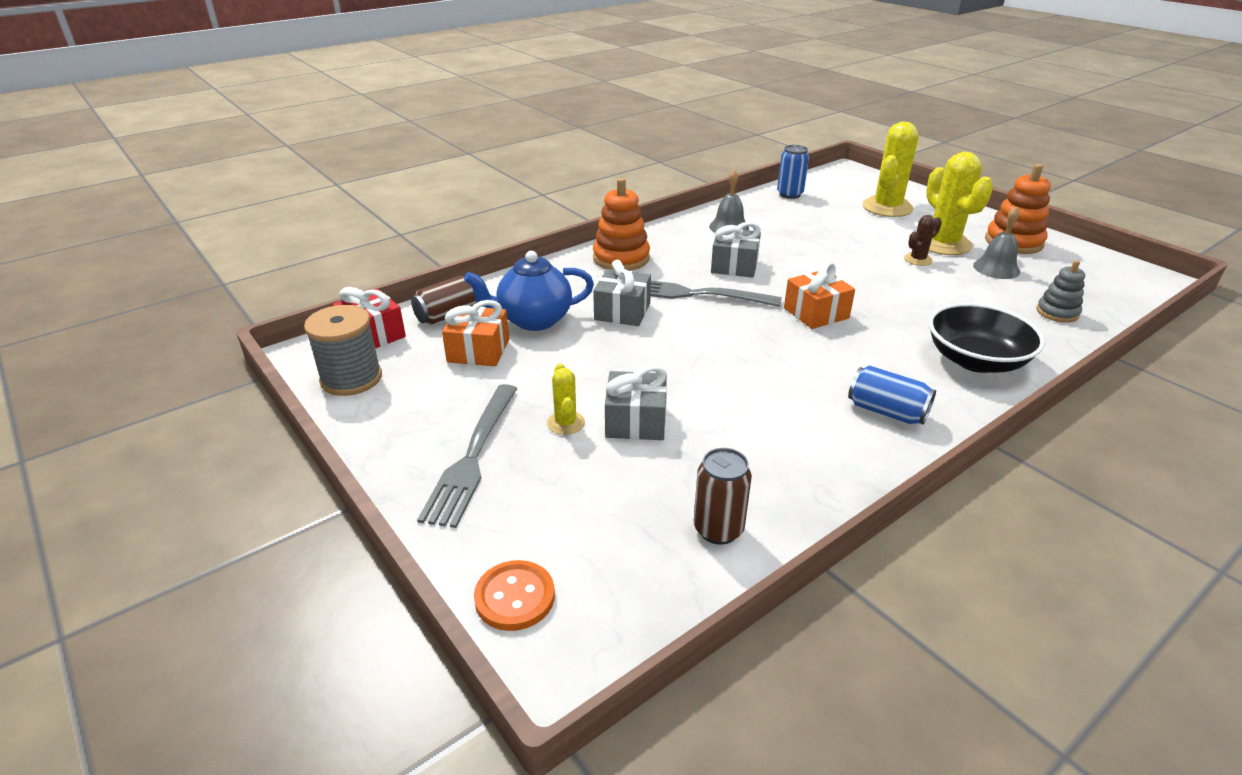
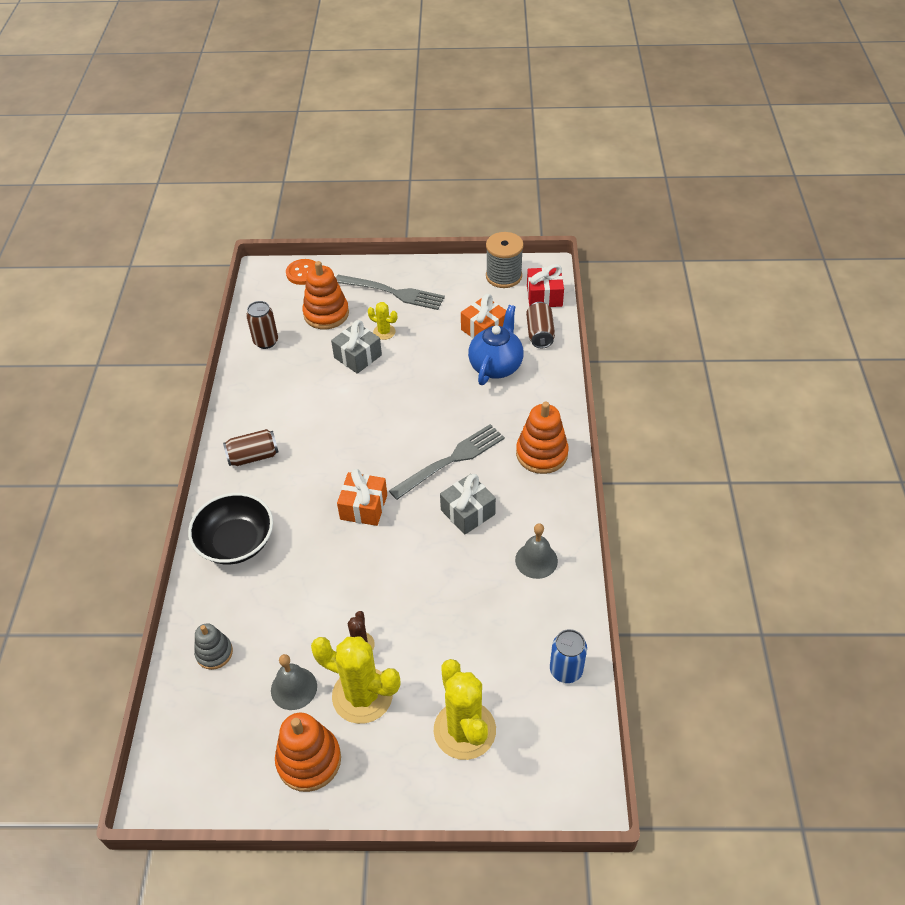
camera: 130 degrees right, 15 degrees up
grey fork [417,384,517,528] -> grey fork turned 150 degrees clockwise [336,275,445,310]
grey gift [593,260,651,326] -> none
blue can [848,365,936,425] -> brown can [223,429,278,466]
none -> orange stacking toy [303,261,349,329]

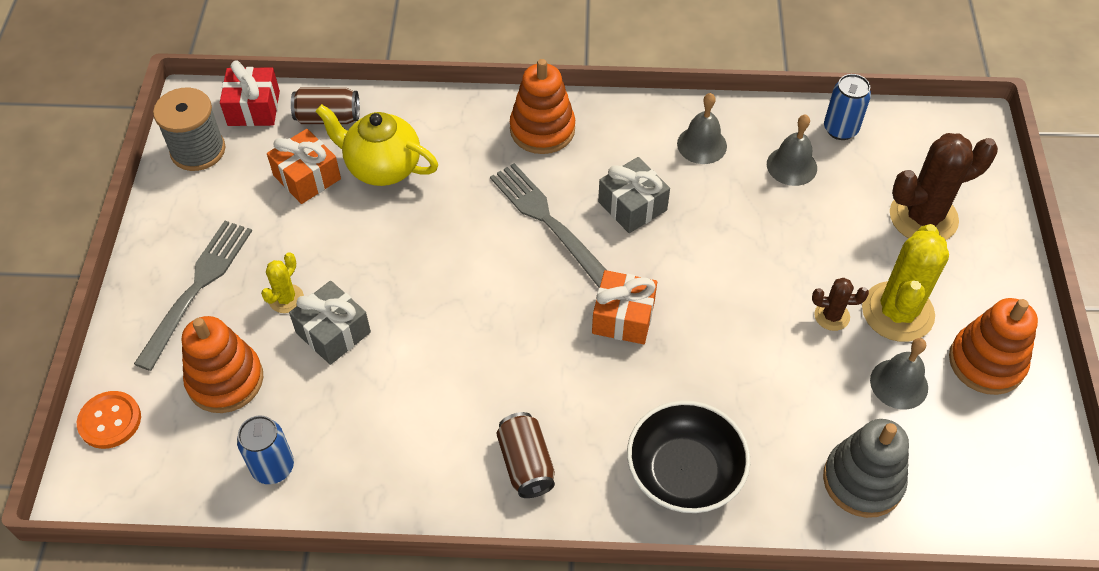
camera: 90 degrees left, 5 degrees up
grey stacking toy [194,623,233,670] -> grey stacking toy [823,419,909,518], size x1.62
brown can [246,301,278,349] -> blue can [237,416,294,484]
yellow cactus [434,659,496,760] -> brown cactus [890,133,998,240]
blue teapot [468,305,524,385] -> yellow teapot [315,104,438,186]
none -> grey bell [767,114,817,186]

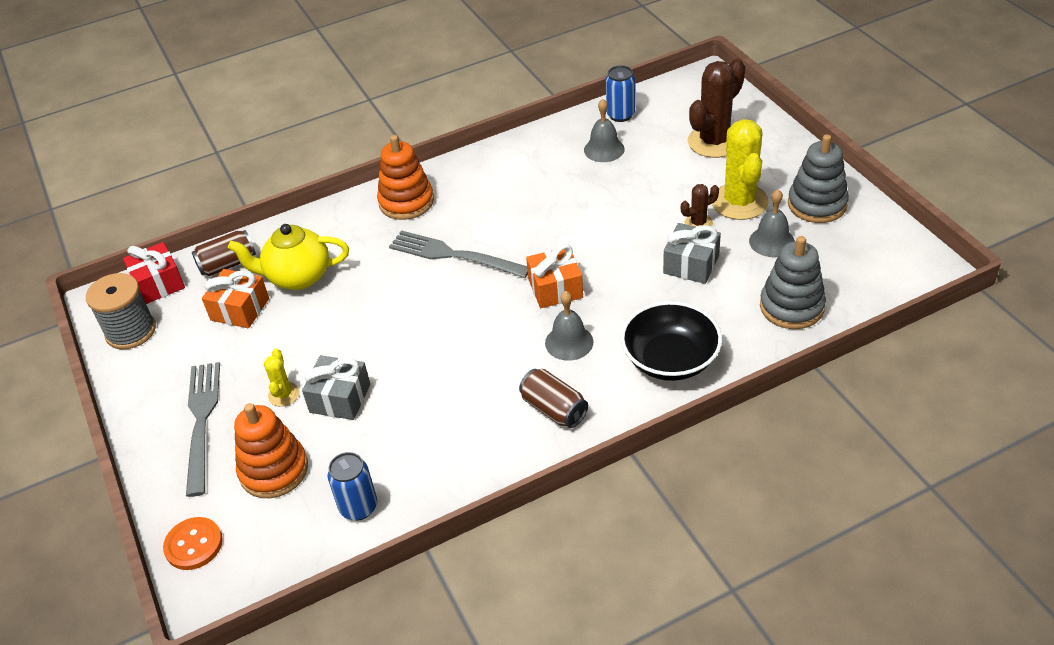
camera: 25 degrees left, 10 degrees down
grey gift [598,157,670,233] -> grey gift moved to [663,223,721,284]
grey bell [677,93,727,164] -> grey bell moved to [545,291,593,361]
orange stacking toy [949,298,1038,395] -> grey stacking toy [788,134,849,223]

